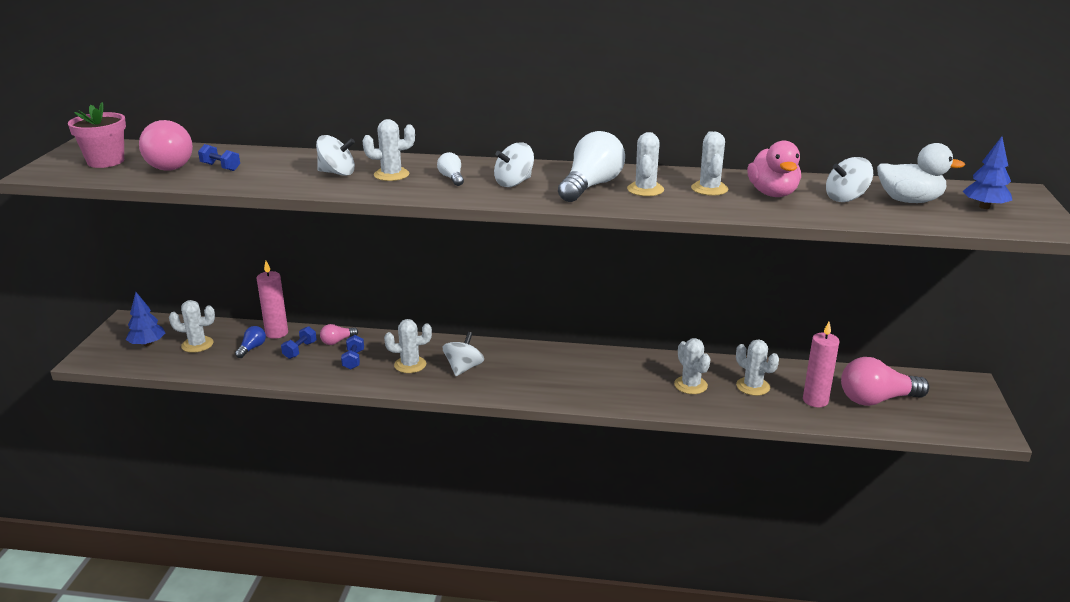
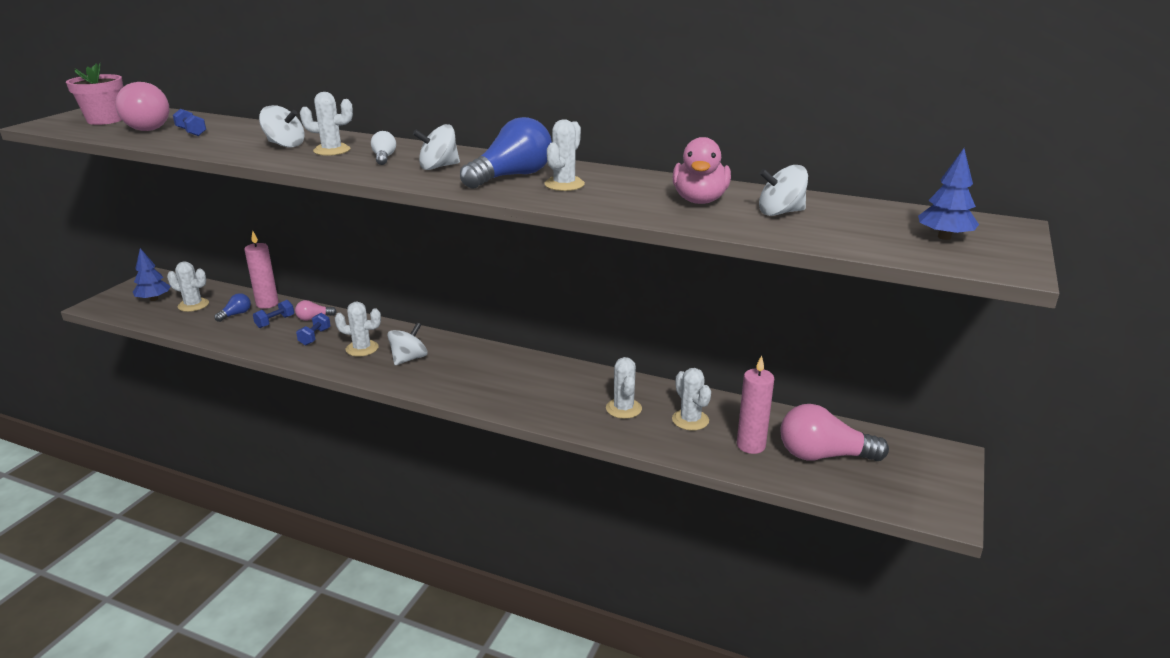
camera: 15 degrees right, 0 degrees up
white light bulb [558,131,625,202] -> blue light bulb [460,117,552,188]
white cactus [691,131,728,196] -> none
white duck [877,143,965,203] -> none

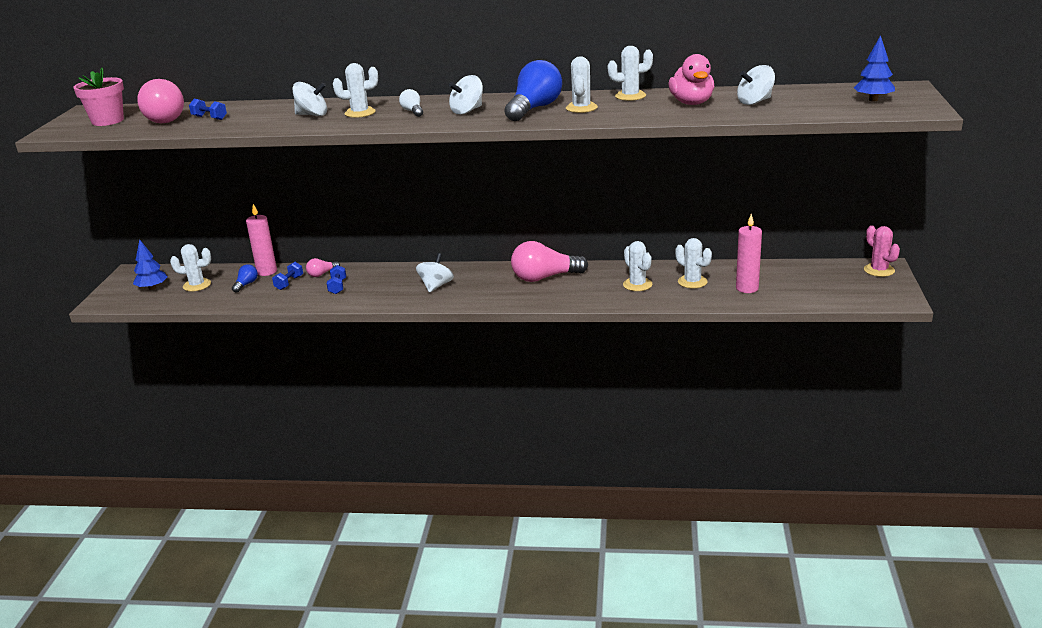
camera: 15 degrees left, 0 degrees up
white cactus [335,302,381,356] -> white cactus moved to [608,46,653,101]
pink light bulb [780,404,889,461] -> pink light bulb moved to [511,241,588,282]
none -> pink cactus [864,225,900,277]

